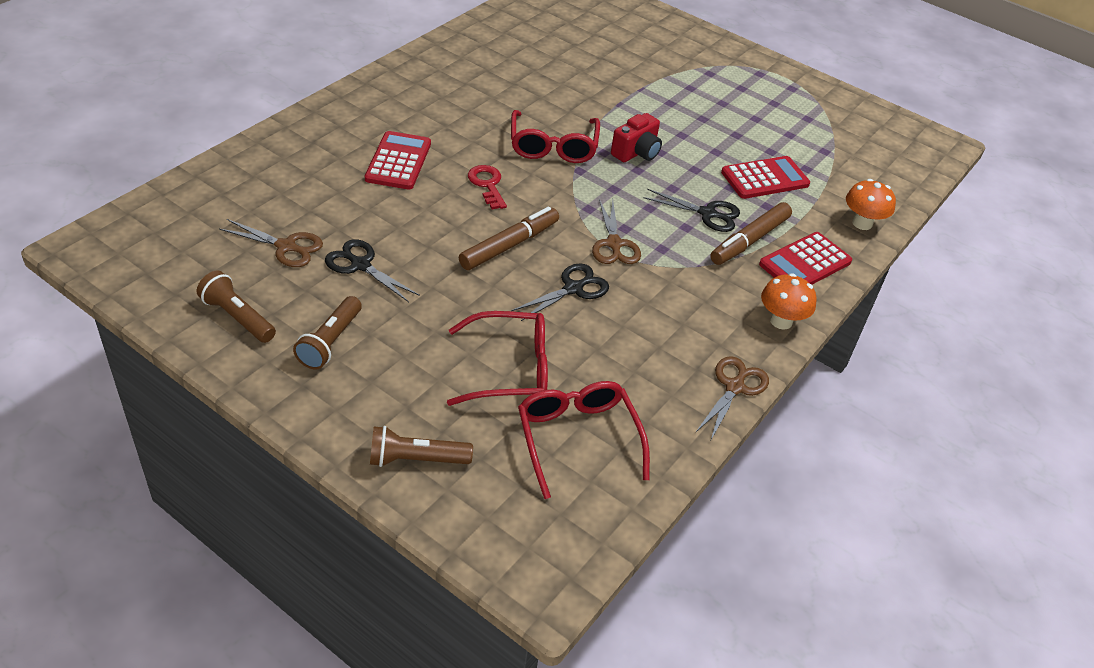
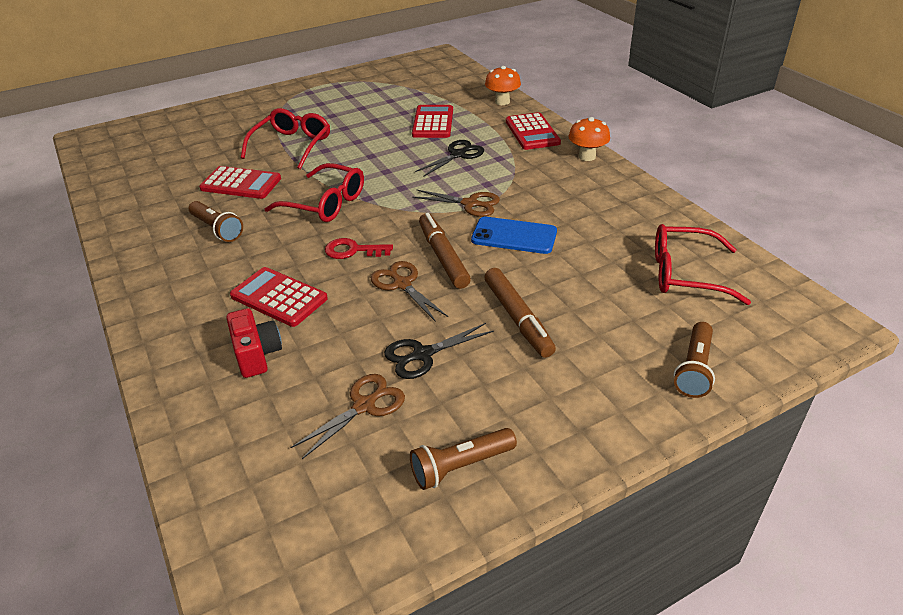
camera: 60 degrees left, 5 degrees down
brown flashlight [293,296,362,370] -> brown flashlight moved to [189,201,243,242]
red glasses [447,311,548,406] -> red glasses moved to [241,108,330,169]
black scissors [511,263,609,321] -> blue phone [471,217,557,254]
red camera [611,113,662,162] -> red camera moved to [226,308,282,378]
brown scissors [696,356,769,439] -> brown scissors moved to [371,261,448,322]
brown marker [710,202,792,265] -> brown marker moved to [484,268,556,358]
none -> red calculator [199,166,281,199]

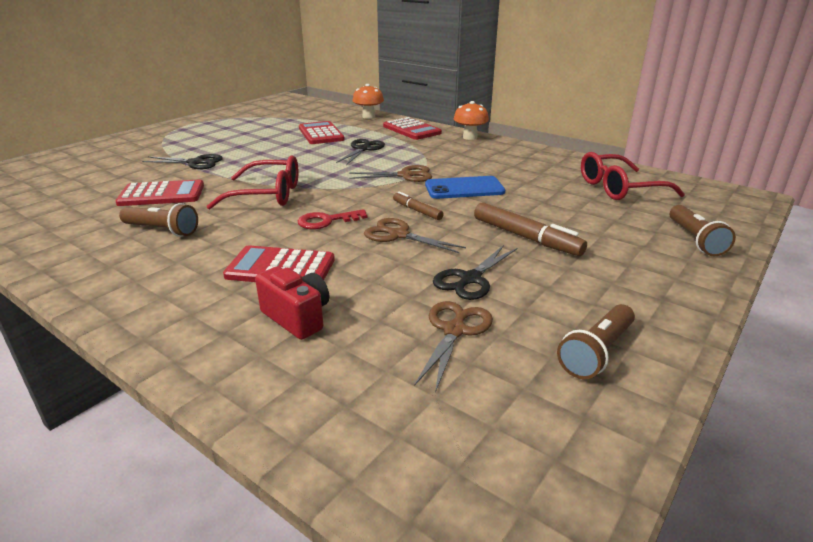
camera: 25 degrees left, 10 degrees down
red glasses [241,108,330,169] -> black scissors [142,154,223,169]
brown marker [419,213,471,289] -> brown marker [393,191,444,220], size x0.58

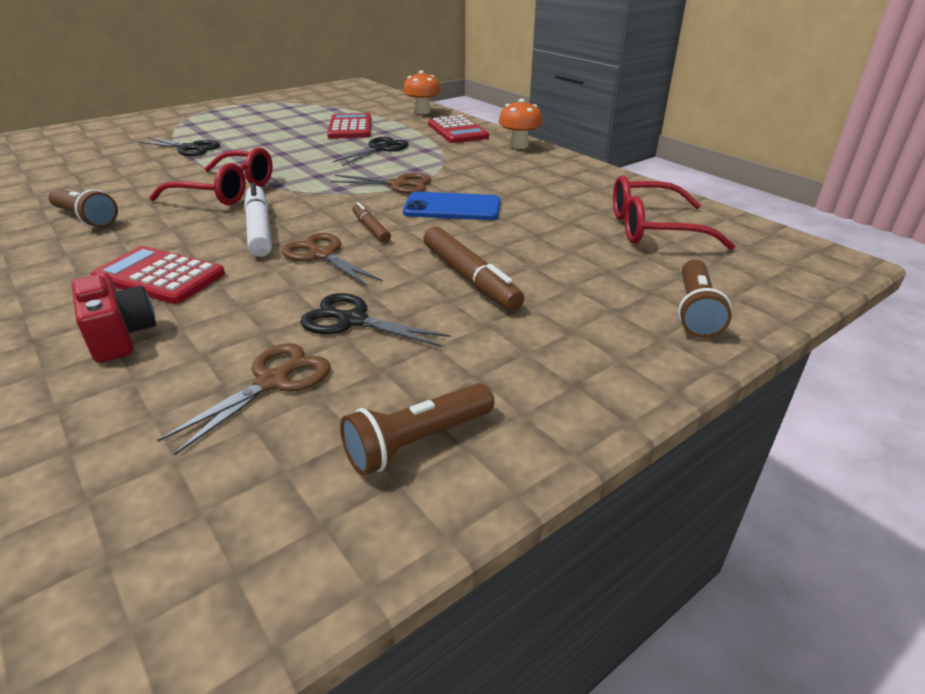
camera: 15 degrees right, 5 degrees up
red calculator [115,179,204,206] -> none
red key [298,209,367,229] -> white marker [244,182,272,257]
black scissors [433,245,517,300] -> black scissors turned 60 degrees clockwise [300,293,451,347]

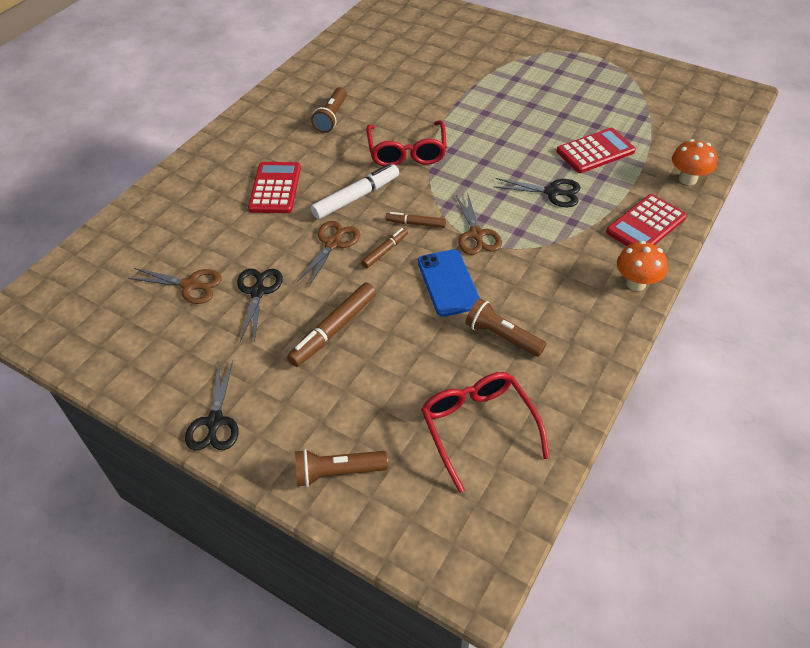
camera: 70 degrees right, 15 degrees up
red camera [72,273,156,363] -> none
black scissors [139,137,220,156] -> black scissors moved to [185,360,239,450]
brown flashlight [340,383,494,476] -> brown flashlight moved to [465,298,546,357]
none -> brown marker [386,212,446,228]

